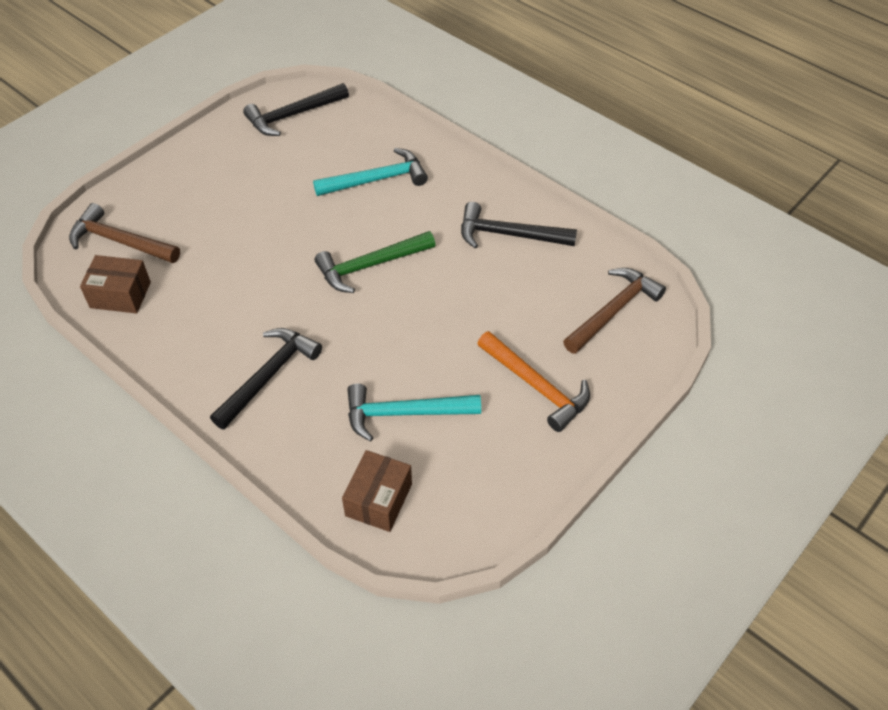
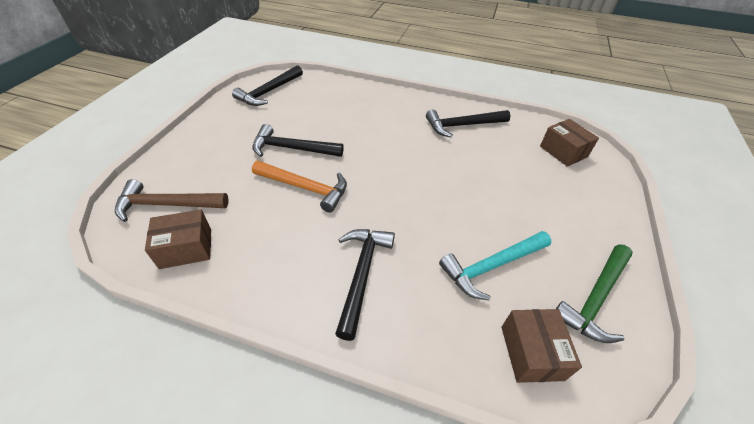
camera: 25 degrees left, 5 degrees down
turquoise hammer [313,148,428,196] -> none
green hammer [315,231,435,293] -> green hammer moved to [556,244,633,343]
orange hammer [477,331,590,432] -> orange hammer moved to [252,161,347,213]
brown hammer [563,268,666,354] -> brown box [540,119,599,167]
none -> black hammer [252,124,344,157]

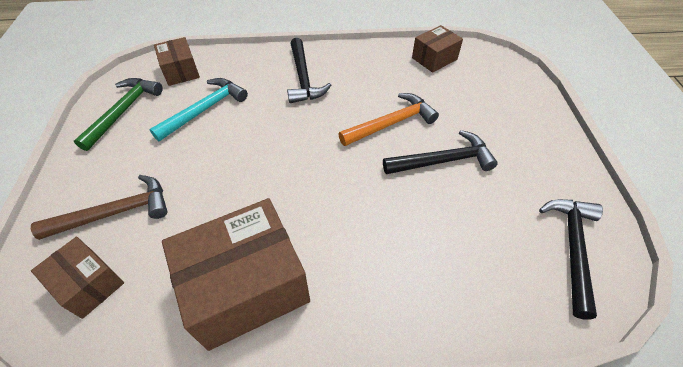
camera: 160 degrees right, 5 degrees up
brown hammer [115,179,229,222] -> brown hammer moved to [31,175,168,240]
orange hammer [252,161,347,213] -> orange hammer turned 150 degrees clockwise [338,93,439,146]
black hammer [426,110,510,137] -> brown box [162,198,310,351]

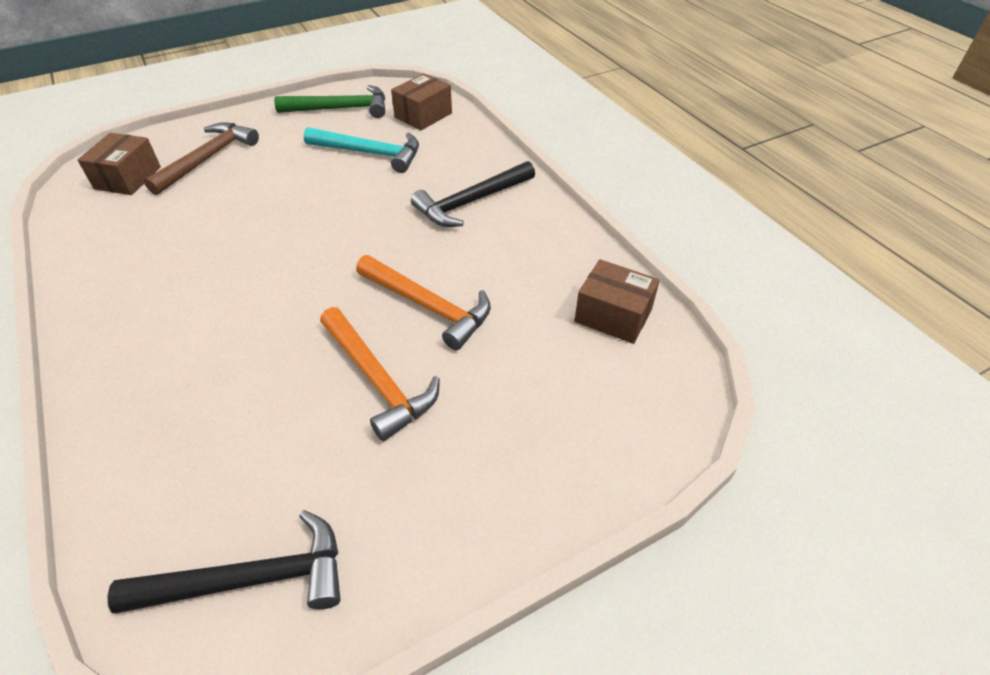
camera: 65 degrees right, 5 degrees down
brown hammer [31,175,168,240] -> brown hammer turned 105 degrees counterclockwise [144,122,259,195]
brown box [162,198,310,351] -> none
black hammer [383,130,498,174] -> orange hammer [320,307,440,441]

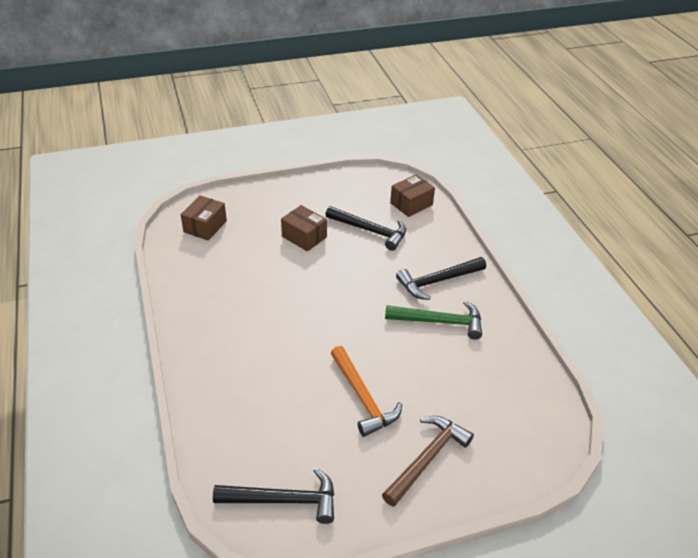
camera: 10 degrees right, 5 degrees down
brown hammer [144,122,259,195] -> brown hammer moved to [382,416,474,507]
green hammer [274,85,385,118] -> green hammer moved to [385,301,482,340]
turquoise hammer [304,127,419,173] -> black hammer [326,206,406,251]
orange hammer [356,255,491,350] -> none
brown box [574,259,660,344] -> brown box moved to [281,205,327,251]

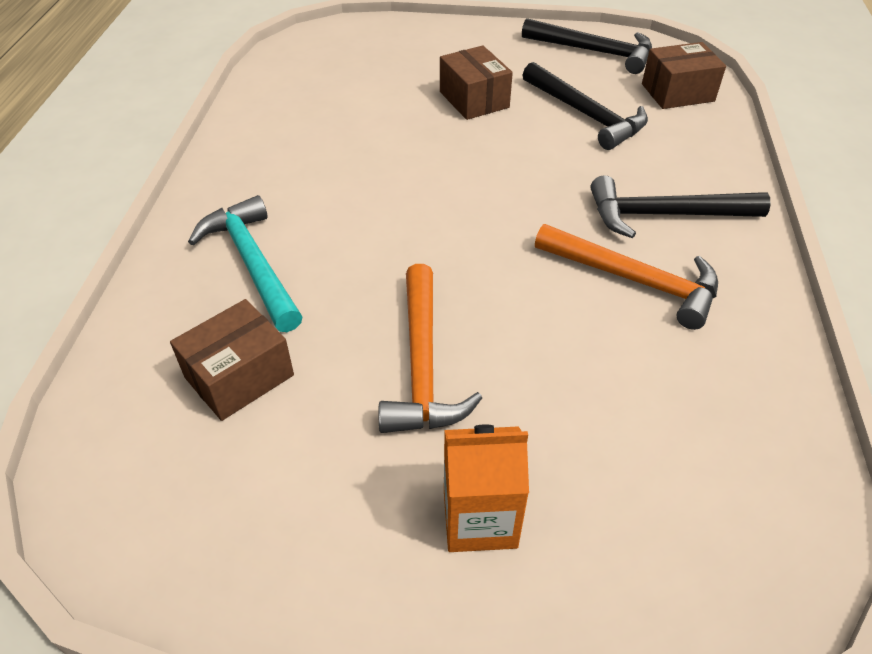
camera: 25 degrees right, 5 degrees up
brown box [181,195,227,241] -> brown box moved to [170,299,294,421]
black hammer [213,468,334,524] -> black hammer moved to [522,18,652,74]
brown hammer [382,416,474,507] -> orange carton [444,424,529,552]
green hammer [385,301,482,340] -> orange hammer [535,224,718,330]
none -> turquoise hammer [188,195,303,332]

